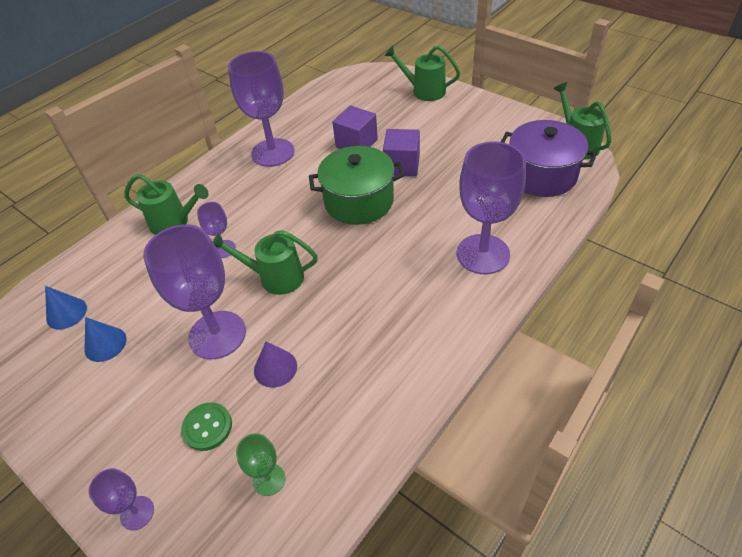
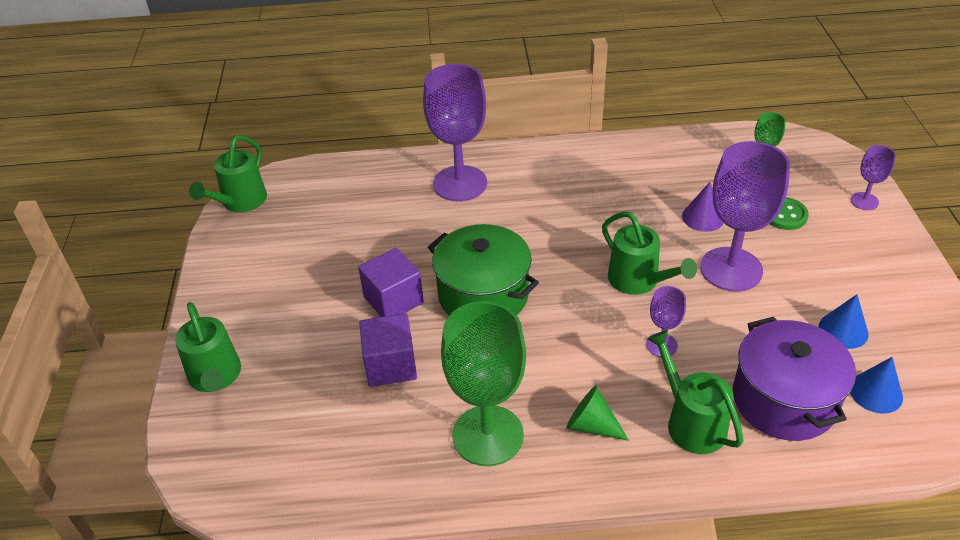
camera: 135 degrees left, 5 degrees down
purple goblet [228,51,294,167] -> green goblet [441,301,526,466]
purple pot [501,120,597,197] -> purple pot moved to [733,317,856,441]
none -> green cone [566,386,629,441]

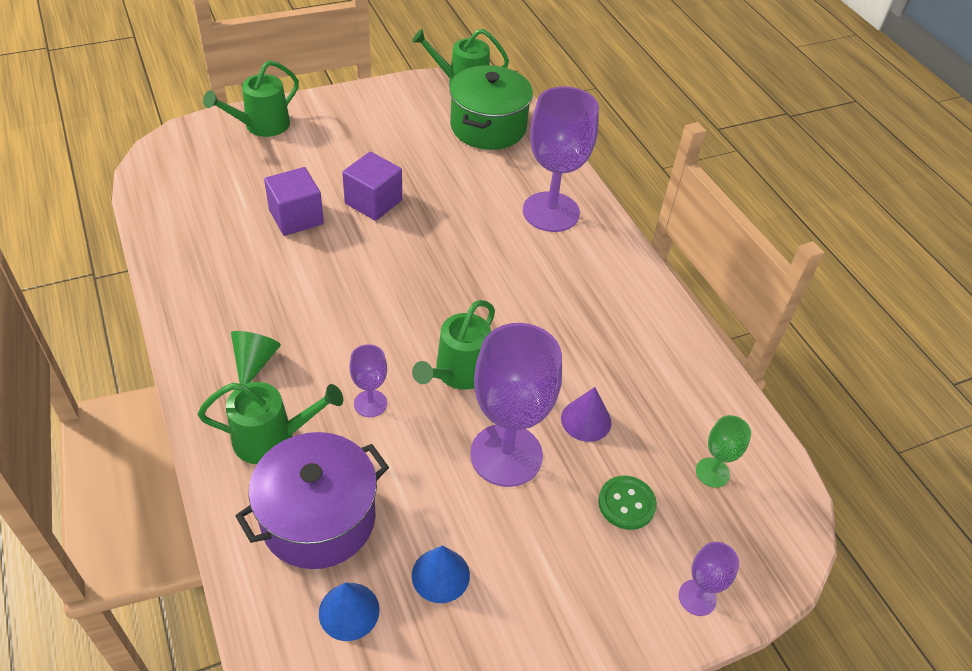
camera: 65 degrees right, 5 degrees up
green pot [428,224,539,315] -> green pot moved to [449,65,533,150]
green goblet [441,301,526,466] -> none
green watering can [647,330,744,454] -> green watering can turned 45 degrees clockwise [197,382,343,464]

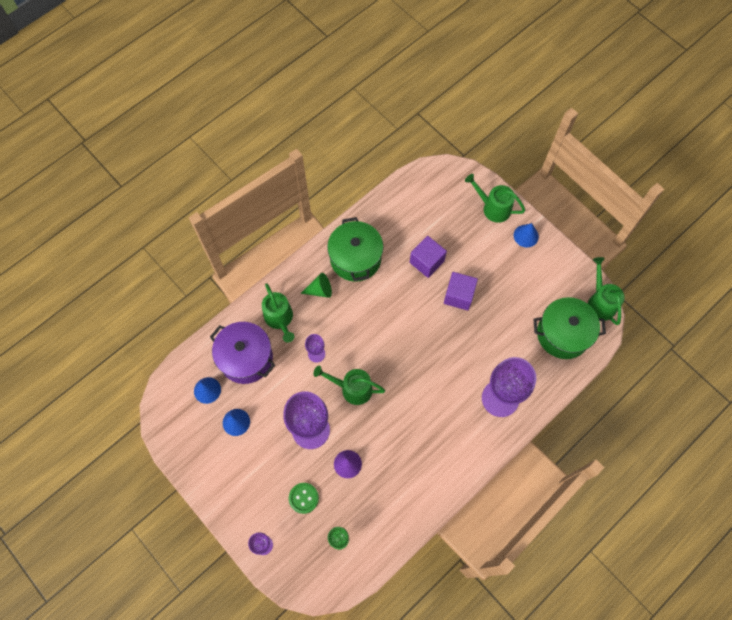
camera: 75 degrees right, 20 degrees up
none -> green pot [327,217,383,282]
none -> blue cone [514,223,539,247]

